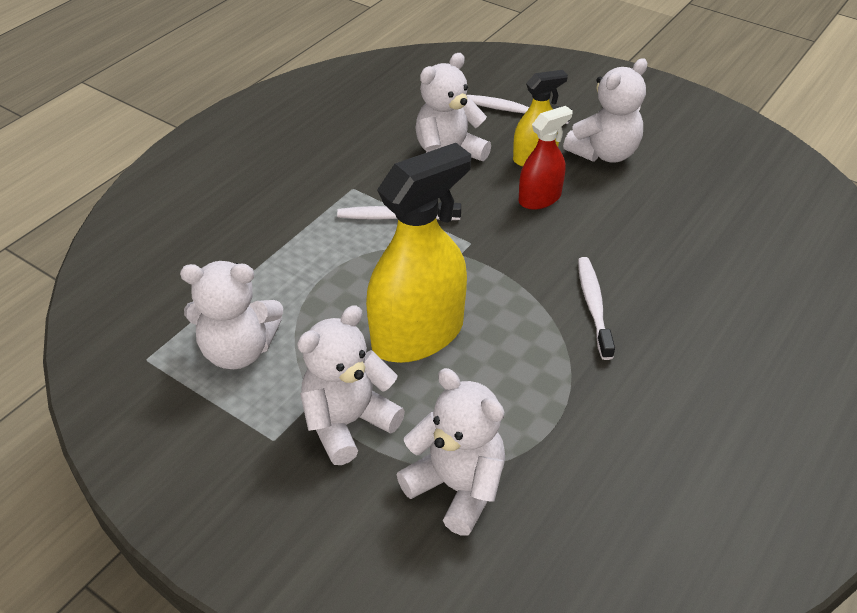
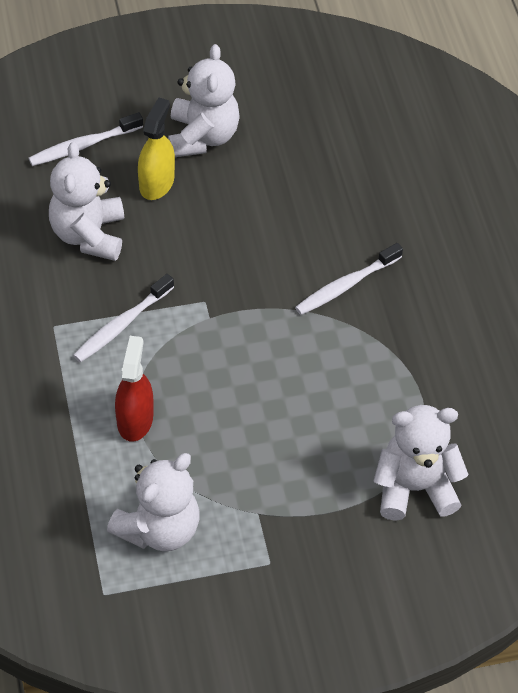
camera: 50 degrees left, 10 degrees up
white teddy bear [297,305,405,465] -> none
yellow spray bottle [366,143,471,363] -> none
red spray bottle [519,106,573,210] -> red spray bottle moved to [115,336,154,442]
white toothbrush [578,257,615,360] -> white toothbrush turned 75 degrees counterclockwise [295,243,403,315]

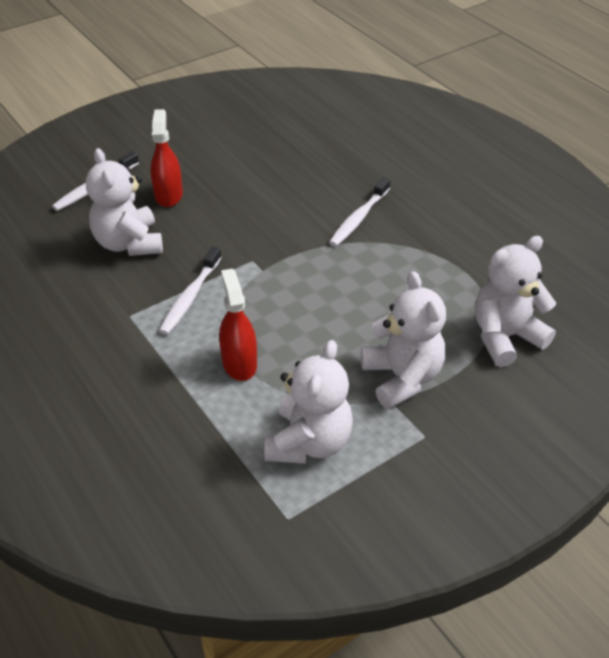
camera: 20 degrees left, 10 degrees down
yellow spray bottle [138,97,175,200] -> red spray bottle [151,109,183,207]
white teddy bear [168,44,240,157] -> white teddy bear moved to [361,271,446,409]

